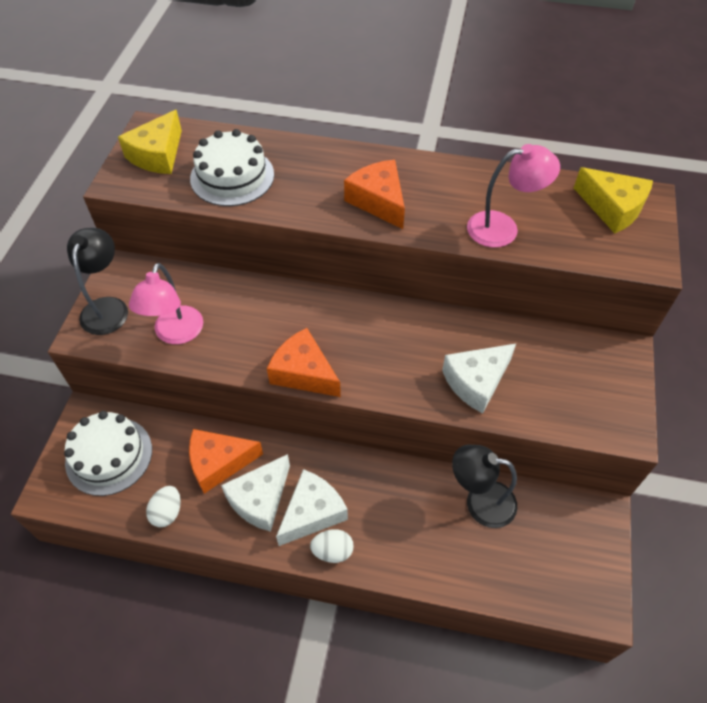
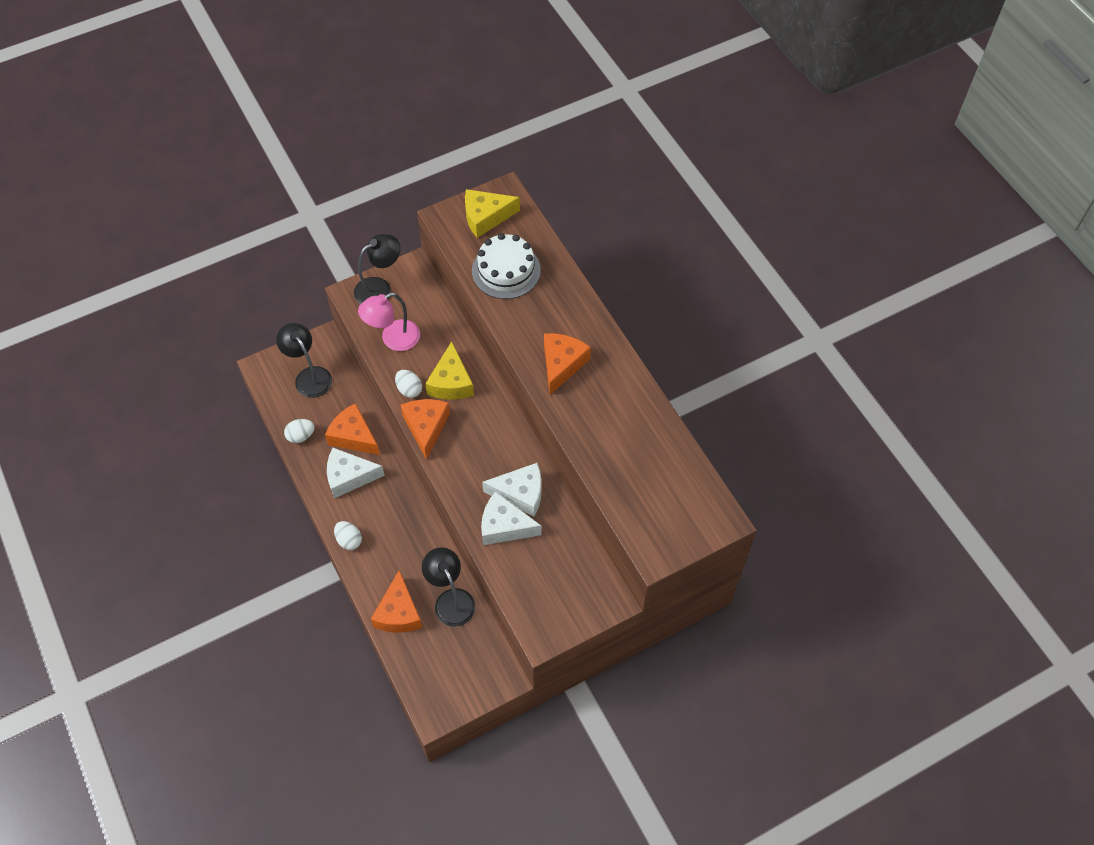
camera: 50 degrees right, 5 degrees up
white cake [64,411,152,496] -> black lamp [276,323,332,398]
white cheese [276,469,348,546] -> white cheese moved to [482,463,541,517]
pink lamp [467,144,560,247] -> none
yellow cheese [574,167,653,234] -> yellow cheese moved to [425,341,474,400]
none -> orange cheese [371,570,422,633]
none -> white egg [395,370,422,398]

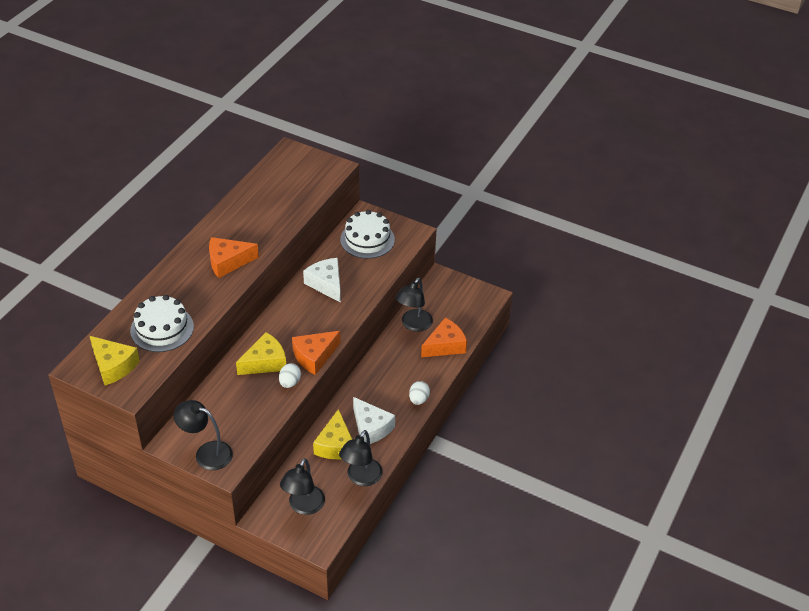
camera: 125 degrees left, 15 degrees down
white egg [284,419,315,443] -> black lamp [339,430,383,486]
orange cheese [325,403,380,455] -> yellow cheese [313,409,352,460]
pink lamp [358,293,420,351] -> none
white cheese [481,491,542,545] -> none
none -> white cake [340,210,395,259]

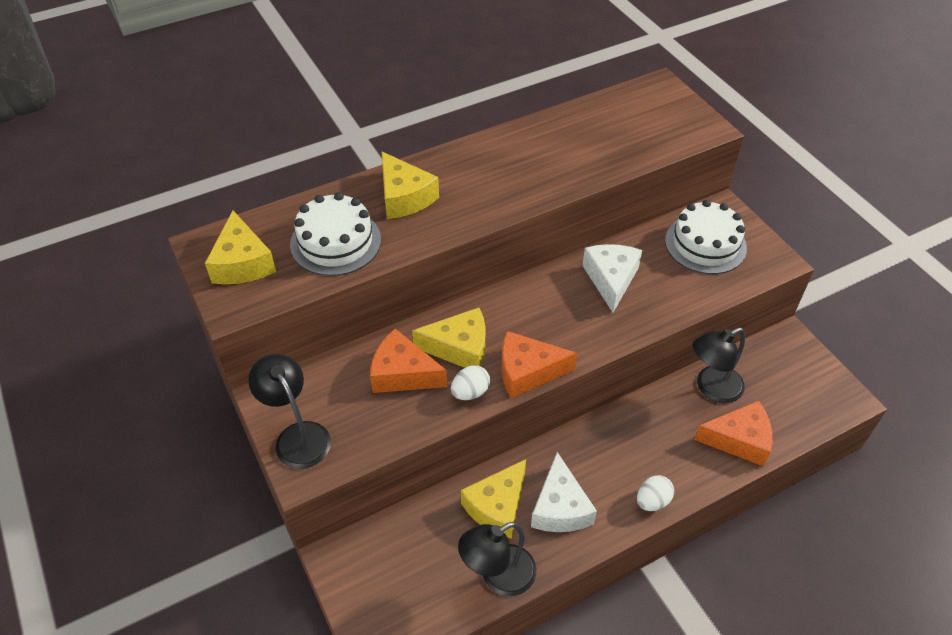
camera: 35 degrees right, 5 degrees up
orange cheese [209,237,259,278] -> orange cheese moved to [370,329,447,393]
black lamp [280,458,325,515] -> none
none -> yellow cheese [381,151,439,219]

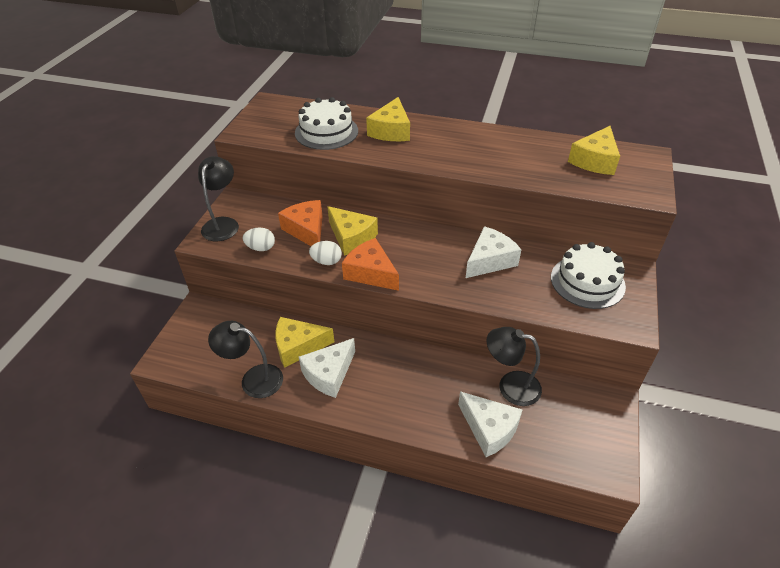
camera: 45 degrees right, 5 degrees down
yellow cheese [205,211,276,284] -> yellow cheese moved to [568,126,620,175]
white egg [637,475,674,511] -> white egg moved to [243,228,275,251]
orange cheese [694,401,773,466] -> white cheese [458,391,523,457]

